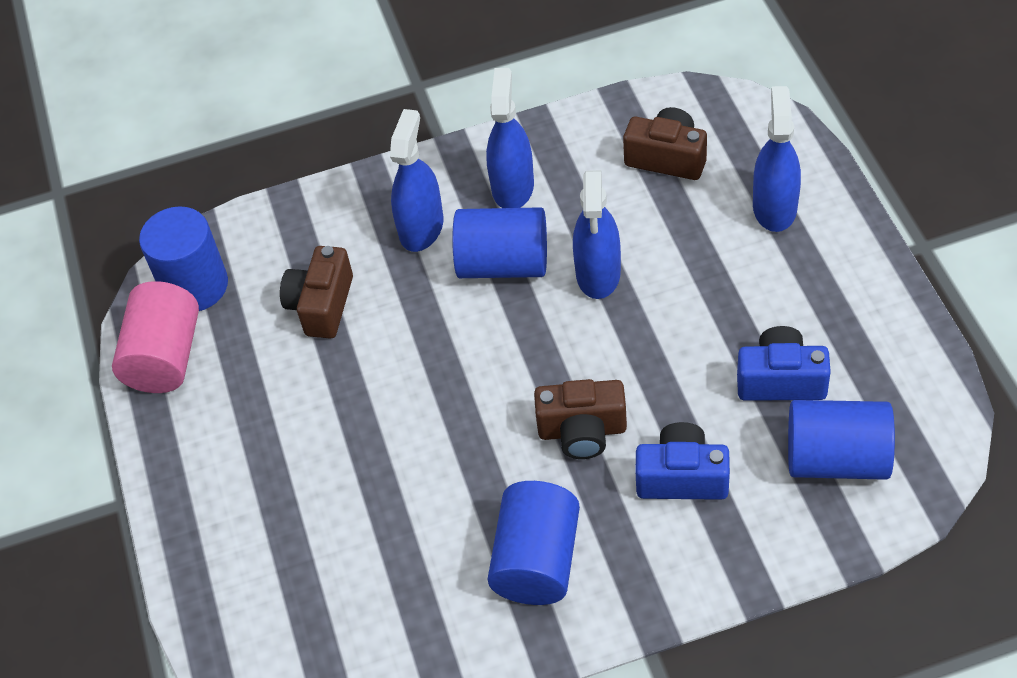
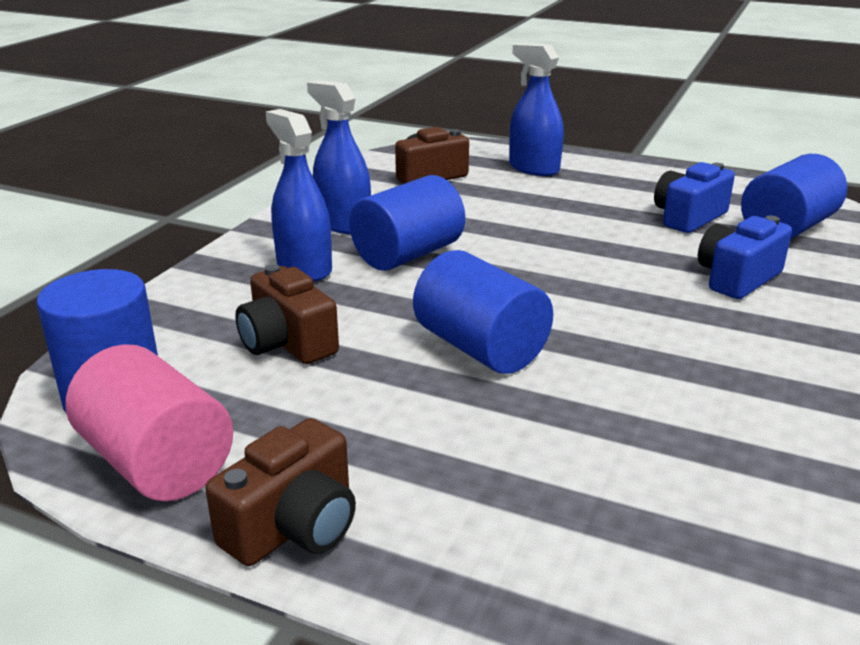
camera: 55 degrees left, 25 degrees down
blue cylinder [488,481,580,605] -> blue cylinder moved to [413,250,553,374]
brown camera [534,379,627,459] -> brown camera moved to [205,418,356,566]
blue spray bottle [573,170,621,299] -> none

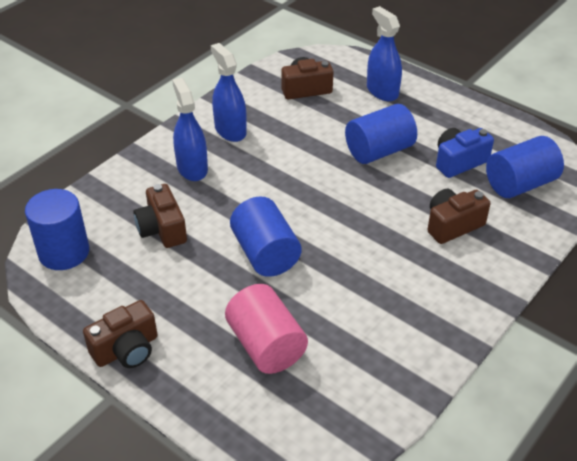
camera: 15 degrees right, 15 degrees up
pink cylinder [66,344,233,501] -> pink cylinder moved to [225,284,308,374]
blue cylinder [350,175,465,271] -> blue cylinder moved to [345,104,417,164]
blue camera [698,215,792,299] -> brown camera [428,189,490,244]

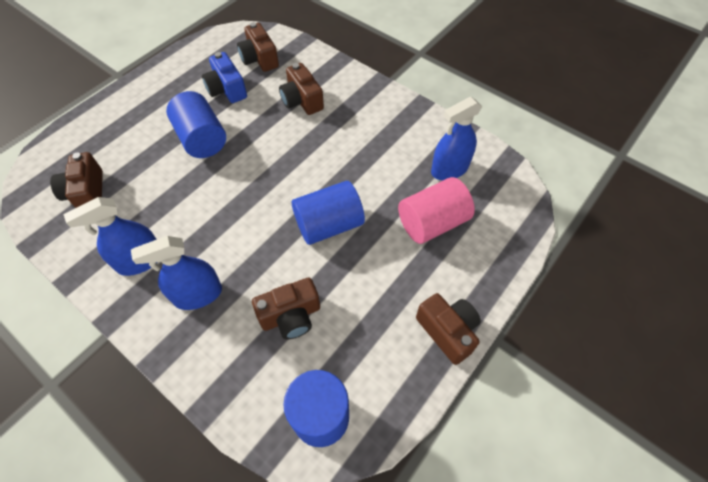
camera: 90 degrees left, 15 degrees up
blue spray bottle [367,6,402,101] -> blue spray bottle moved to [431,97,482,181]
blue cylinder [486,136,564,198] -> brown camera [237,22,279,72]

